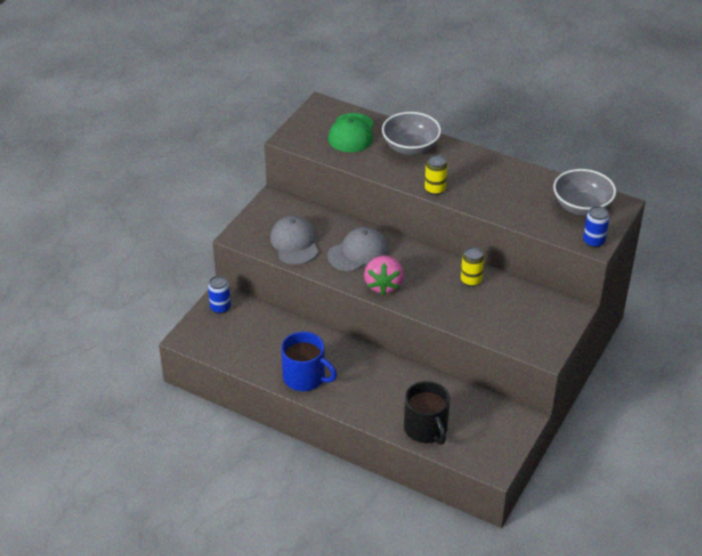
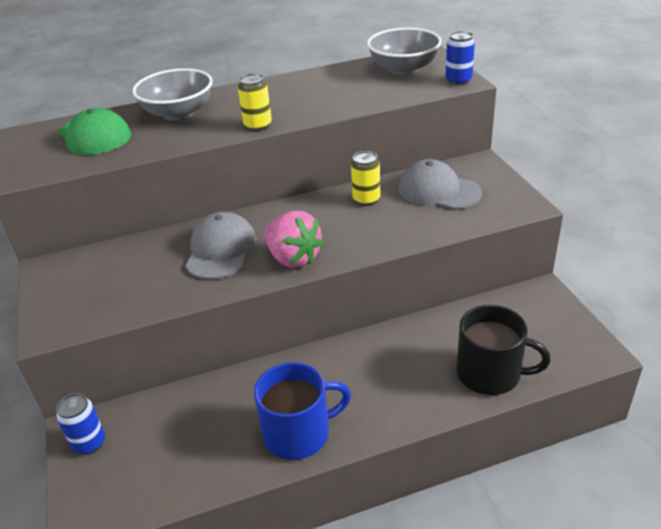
camera: 45 degrees left, 5 degrees down
grey cap [270,216,318,265] -> grey cap moved to [398,159,482,210]

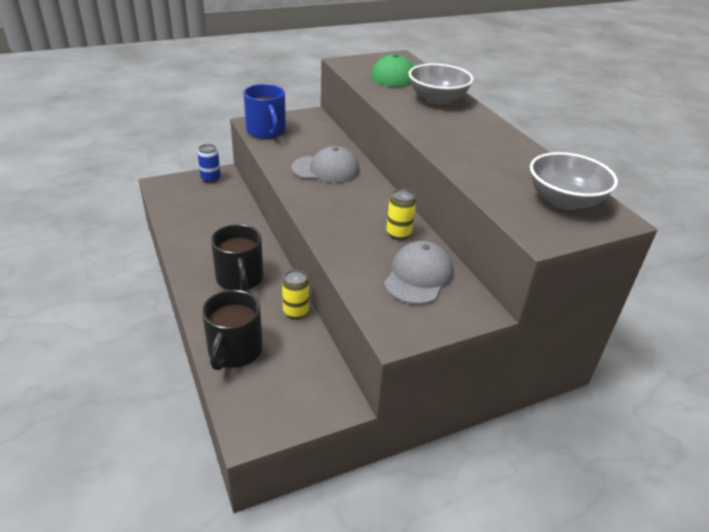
camera: 80 degrees right, 0 degrees up
yellow can [238,73,272,131] -> yellow can moved to [282,270,309,319]
blue mug [254,362,351,460] -> blue mug moved to [244,84,286,139]
pink strawberry [264,211,324,268] -> none
blue can [445,31,475,86] -> none
none -> black mug [211,224,263,291]

